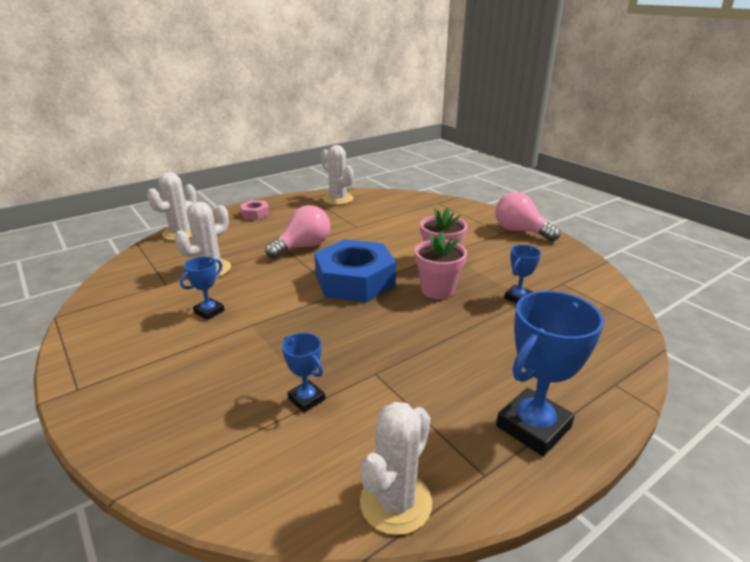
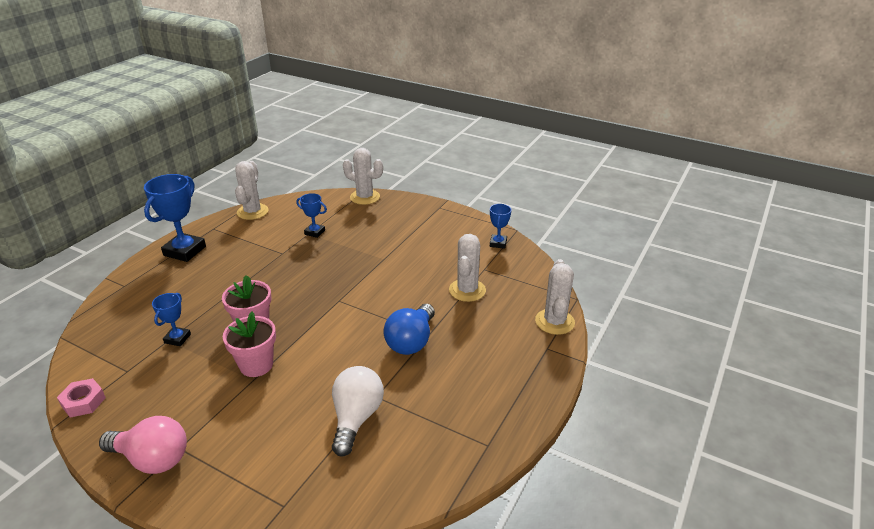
camera: 155 degrees right, 5 degrees up
blue trophy [180,257,224,320] -> blue trophy moved to [490,204,511,249]
pink nut [240,200,270,220] -> pink nut moved to [57,378,106,418]
pink light bulb [265,205,330,259] -> blue light bulb [383,304,435,355]
blue nut [314,239,396,302] -> none
white cactus [321,145,353,205] -> white cactus moved to [343,148,383,205]
none -> white light bulb [332,366,384,456]

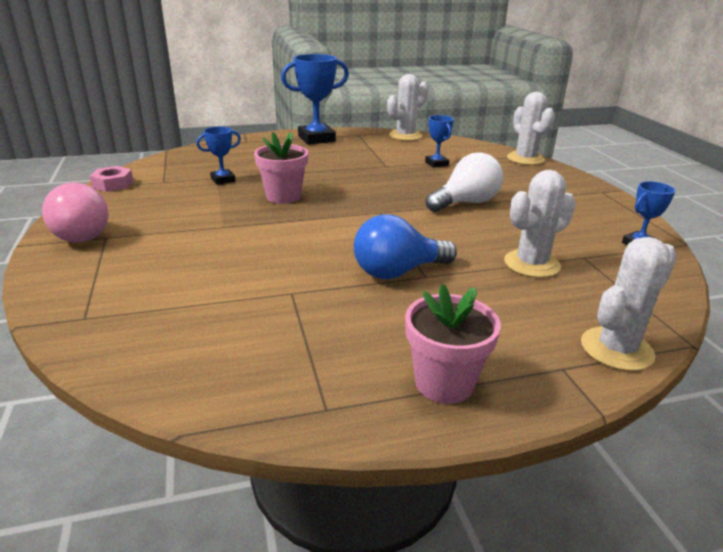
camera: 45 degrees right, 5 degrees down
pink flower pot [223,312,276,377] -> pink flower pot moved to [405,284,501,404]
white light bulb [332,366,384,456] -> white light bulb moved to [426,152,503,212]

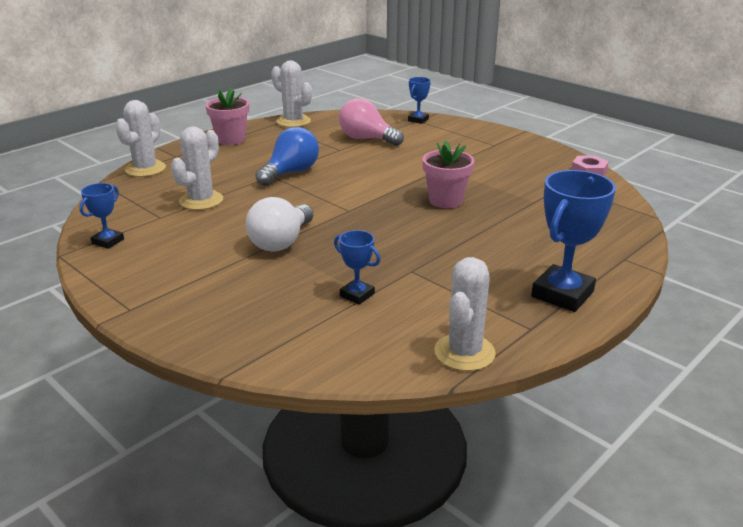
camera: 150 degrees right, 0 degrees up
pink light bulb [42,183,109,243] -> pink light bulb moved to [339,98,404,146]
blue trophy [196,127,241,185] -> blue trophy moved to [408,77,431,124]
white cactus [507,92,555,165] -> white cactus moved to [271,60,312,127]

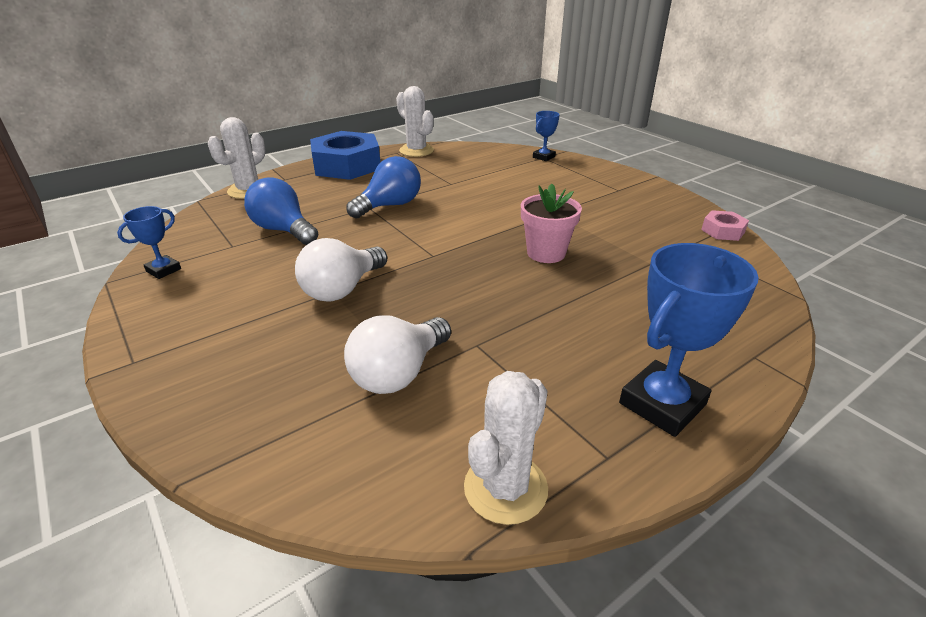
camera: 10 degrees right, 5 degrees up
white cactus [171,127,223,210] -> blue light bulb [244,177,318,245]
pink flower pot [205,88,249,145] -> blue nut [310,131,380,180]
blue trophy [334,230,381,305] -> white light bulb [344,315,451,394]
pink light bulb [339,98,404,146] -> none

